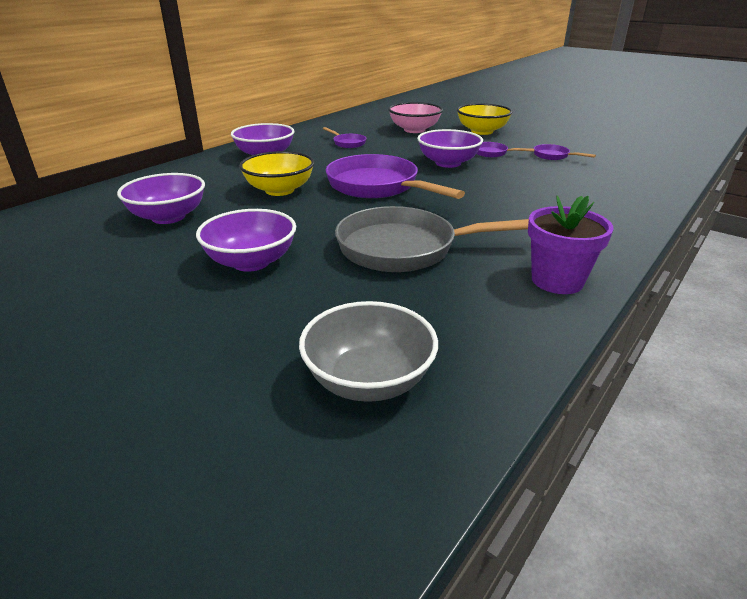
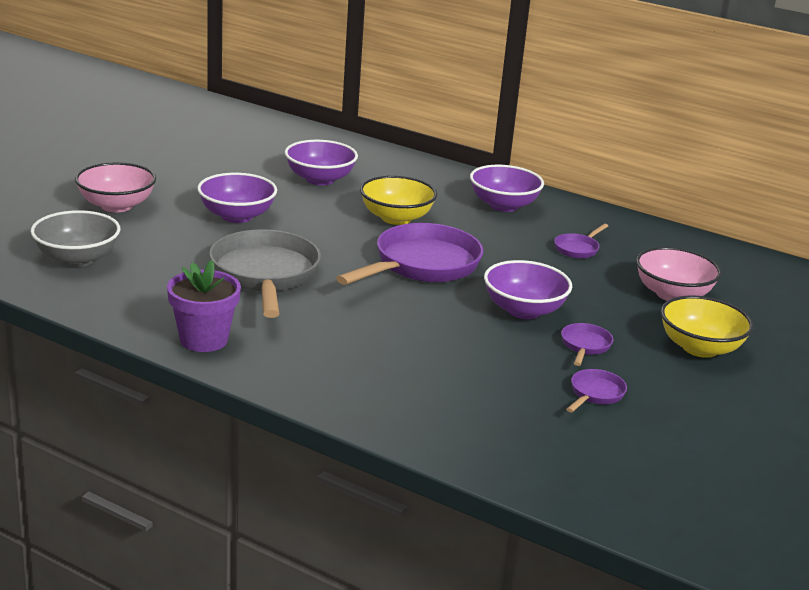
camera: 80 degrees right, 5 degrees down
none -> pink bowl [75,162,156,212]

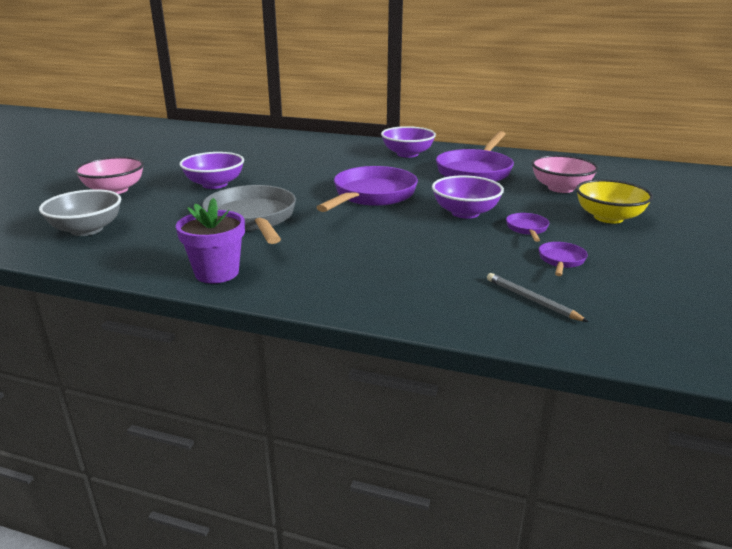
camera: 10 degrees left, 0 degrees up
purple bowl [285,140,358,185] -> none
yellow bowl [360,175,437,225] -> none
purple pan [554,223,608,258] -> purple pan [436,131,514,182], size x2.26
none -> grey pencil [487,273,588,322]

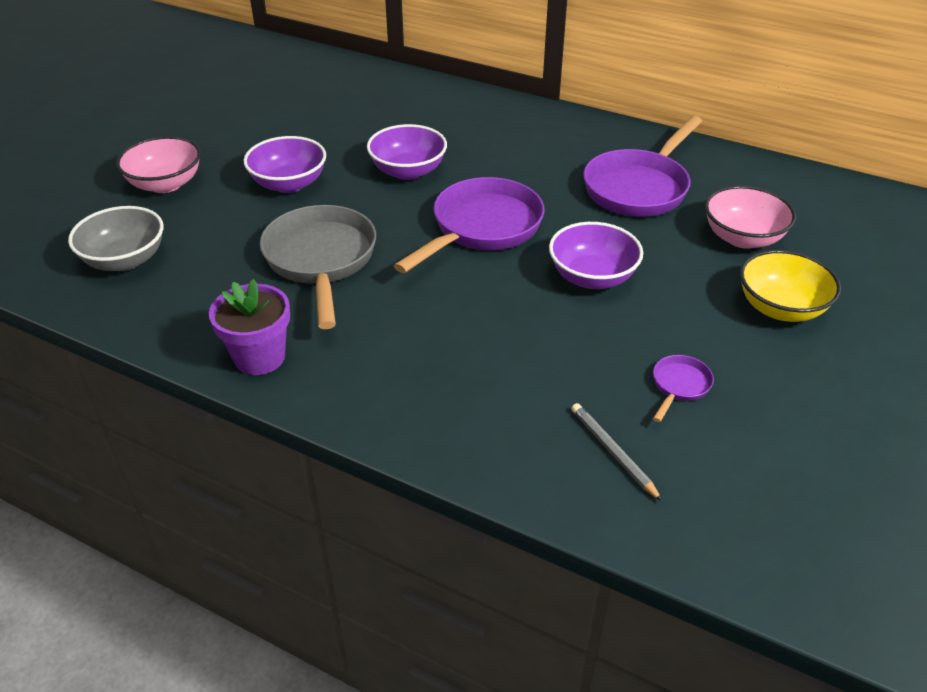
camera: 10 degrees right, 15 degrees up
purple bowl [381,126,436,158] -> purple bowl moved to [367,124,447,180]
purple pan [506,213,549,242] -> none

